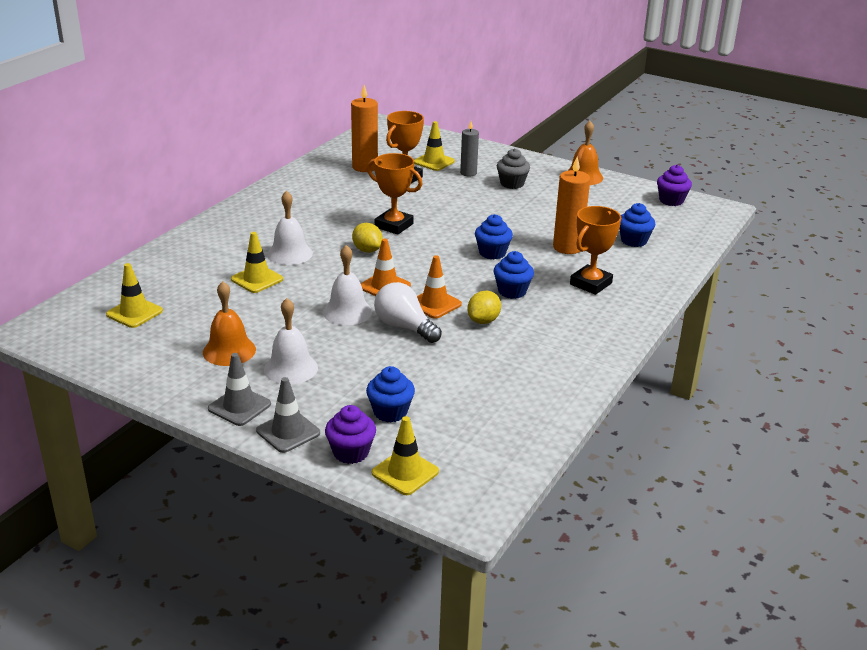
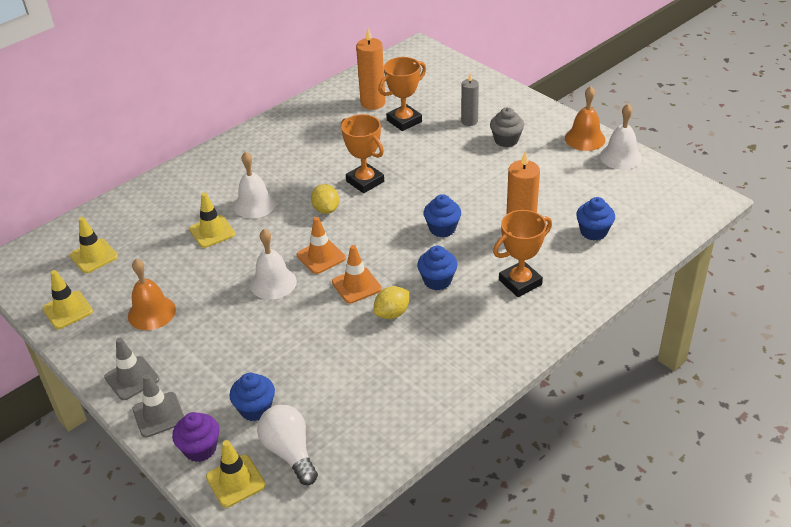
camera: 20 degrees right, 10 degrees up
white bell [264,298,318,384] -> white bell moved to [600,104,642,170]
white light bulb [374,282,442,343] -> white light bulb moved to [257,405,318,485]
yellow traffic cone [414,121,455,171] -> yellow traffic cone moved to [43,270,93,329]
purple cupcake [657,165,692,206] -> none

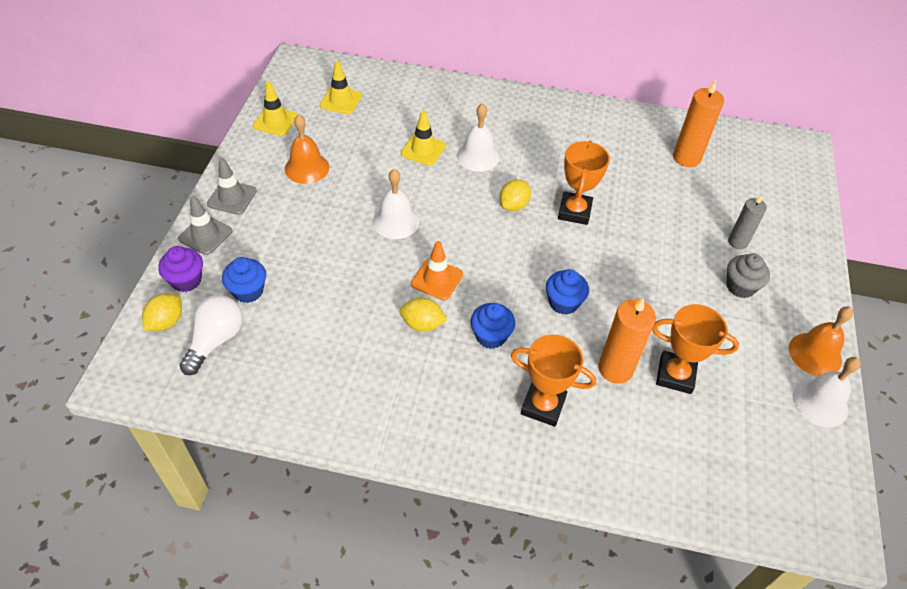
camera: 50 degrees right, 10 degrees up
yellow traffic cone [206,440,266,508] -> yellow lemon [142,293,182,331]
orange traffic cone [297,217,346,274] -> none
orange trophy [378,57,426,131] -> orange trophy moved to [652,304,739,394]
blue cupcake [576,197,615,241] -> none

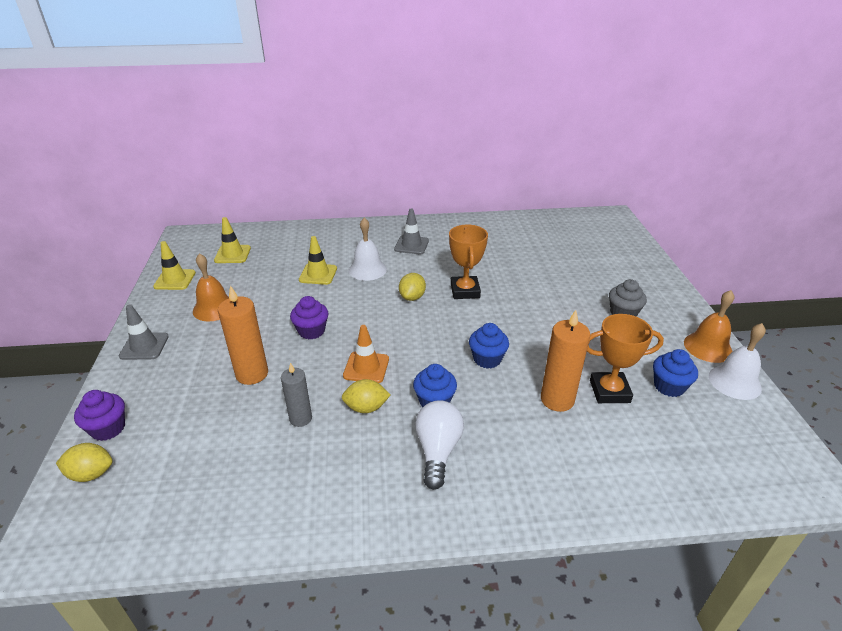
camera: 15 degrees left, 15 degrees down
yellow lemon [142,293,182,331] -> yellow lemon turned 75 degrees clockwise [56,443,113,482]
grey traffic cone [178,196,232,255] -> grey traffic cone moved to [394,209,429,254]
white light bulb [179,295,243,375] -> white light bulb moved to [415,400,464,490]
blue cupcake [222,257,266,303] -> blue cupcake moved to [653,349,698,397]
white bell [373,169,419,239] -> purple cupcake [290,296,328,339]
orange trophy [511,334,596,427] -> none
orange candle [673,79,724,167] -> orange candle moved to [218,285,268,385]
grey candle [728,195,767,250] -> grey candle moved to [281,363,312,427]

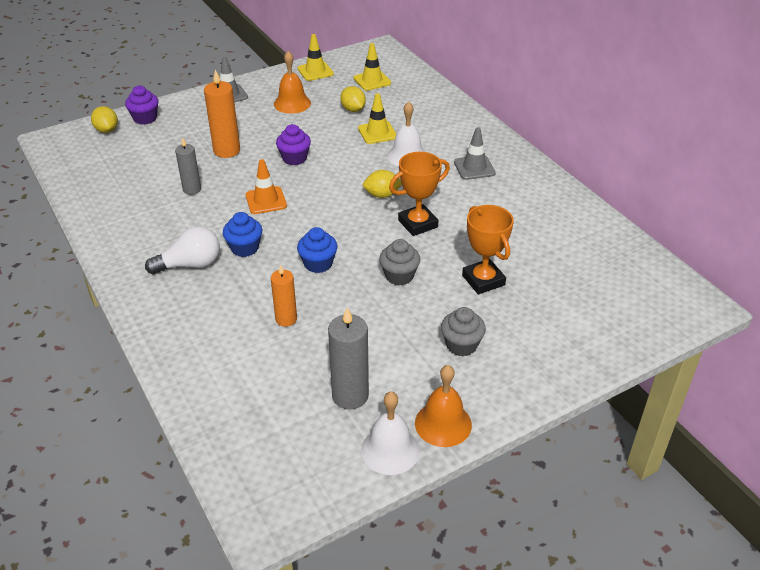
camera: 65 degrees right, 5 degrees up
yellow lemon [342,379,391,413] -> yellow lemon moved to [340,86,366,112]
orange candle [541,310,590,412] -> orange candle [271,265,297,327], size x0.65
orange trophy [587,314,664,403] -> orange trophy moved to [462,205,514,294]
blue cupcake [653,349,698,397] -> grey candle [328,307,369,409]
none -> grey cupcake [379,239,420,285]

